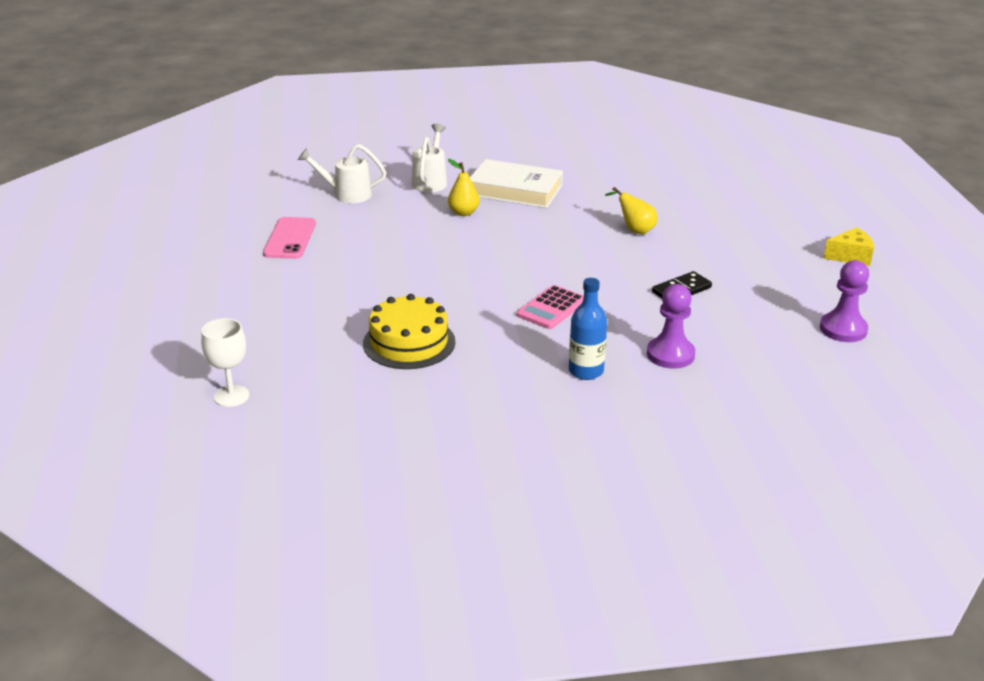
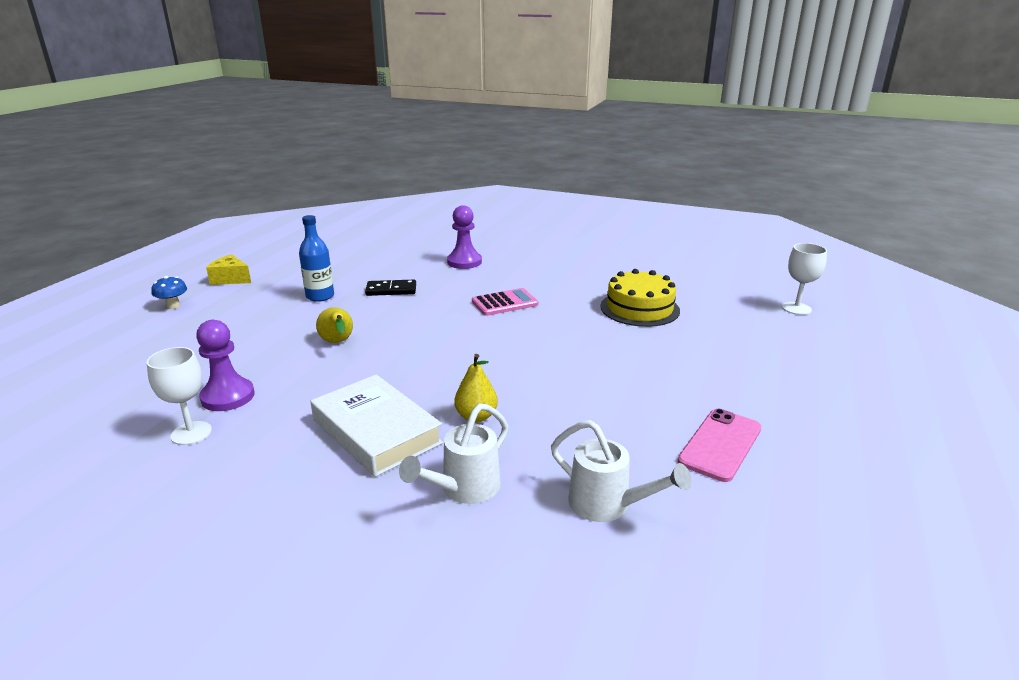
camera: 150 degrees left, 5 degrees down
blue bottle [569,278,607,380] -> blue bottle moved to [299,215,334,302]
purple pawn [820,260,869,342] -> purple pawn moved to [196,320,255,411]
none -> white goblet [147,347,212,445]
none -> blue mushroom [151,276,187,309]

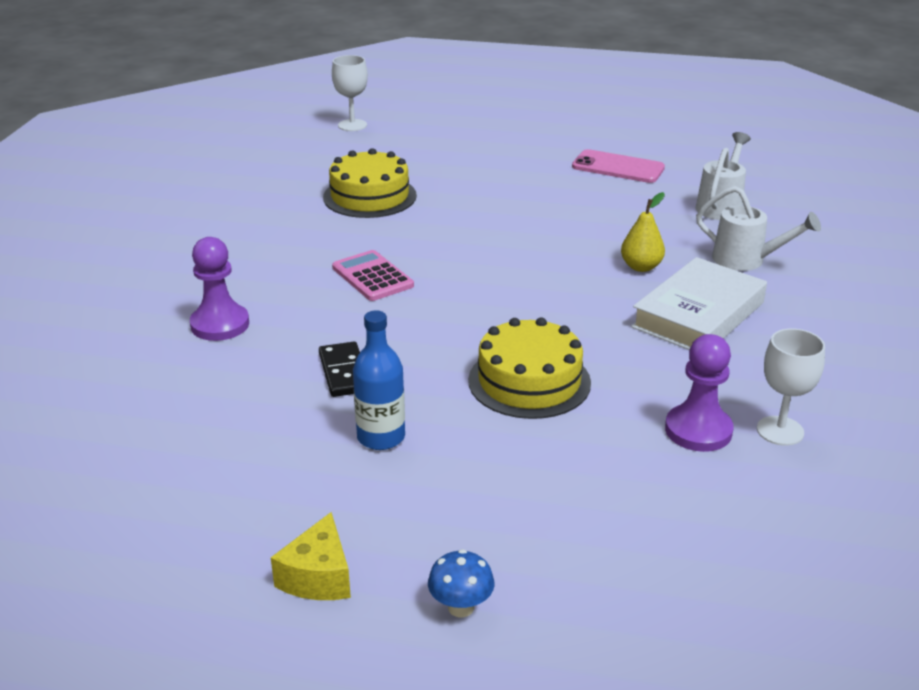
camera: 100 degrees left, 5 degrees up
yellow pear [316,307,353,343] -> yellow cake [468,317,591,419]

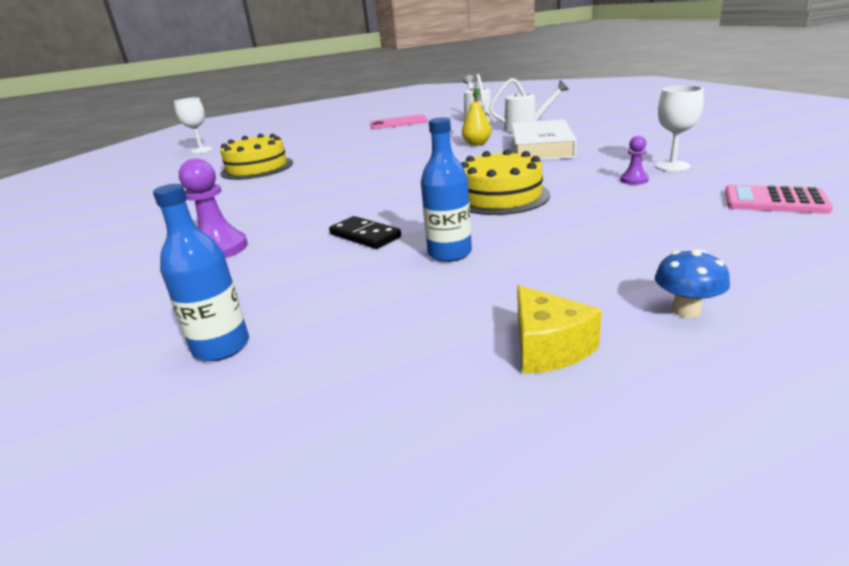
camera: 30 degrees left, 5 degrees down
pink calculator [332,250,414,301] -> pink calculator moved to [725,185,833,214]
purple pawn [665,334,734,452] -> purple pawn [620,135,649,185], size x0.54
none -> blue bottle [153,184,249,361]

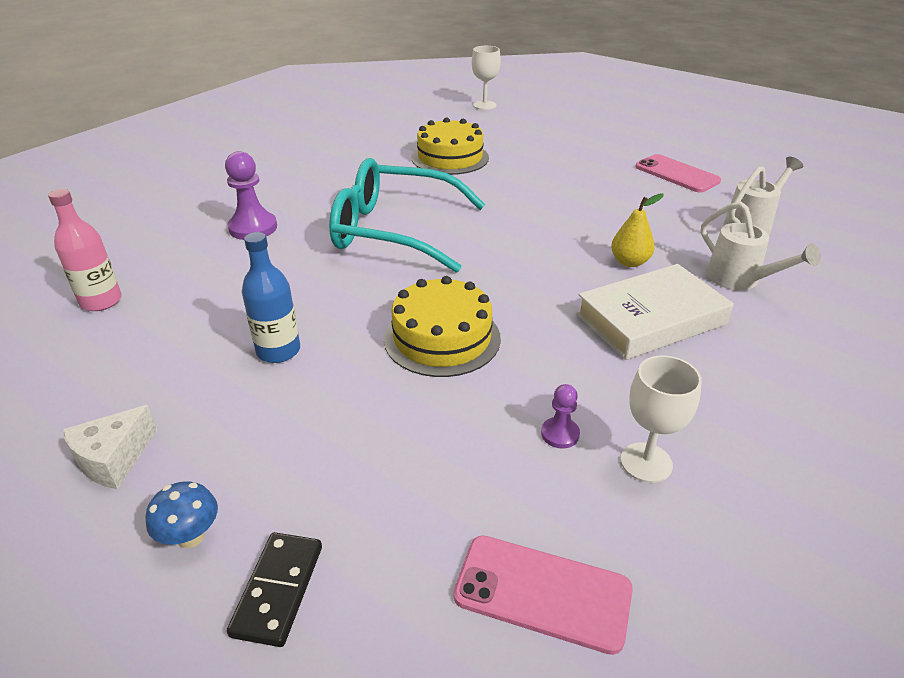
camera: 55 degrees right, 10 degrees up
blue bottle [153,184,249,361] -> pink bottle [48,189,122,311]
black domino [329,216,401,249] -> black domino moved to [227,532,322,647]
yellow cheese [517,285,602,374] -> white cheese [63,405,157,489]
pink calculator [725,185,833,214] -> pink phone [454,535,633,655]
none -> turquoise glasses [329,158,485,273]

